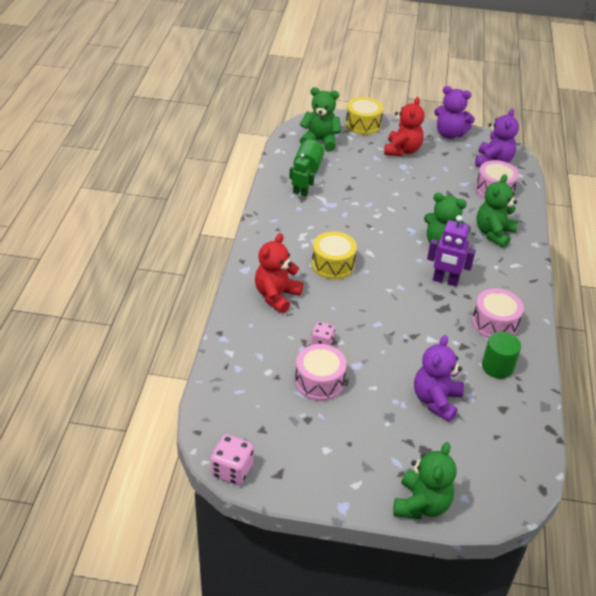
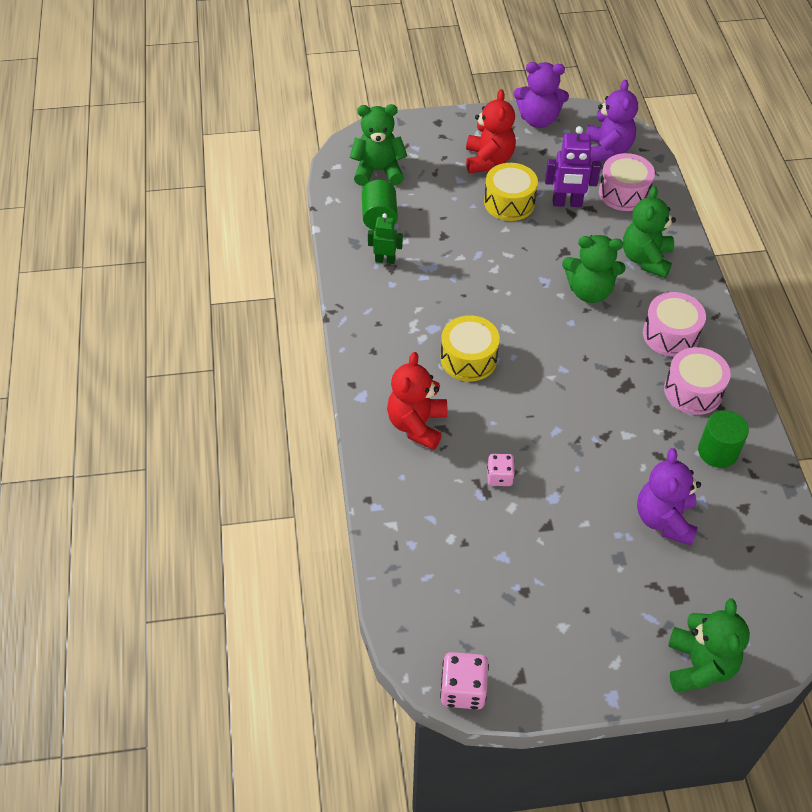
camera: 15 degrees left, 10 degrees up
pink drum [295,344,347,401] -> pink drum moved to [643,292,706,357]
yellow drum [346,97,383,135] -> yellow drum moved to [484,163,538,221]
purple robot [427,215,476,287] -> purple robot moved to [545,126,601,207]

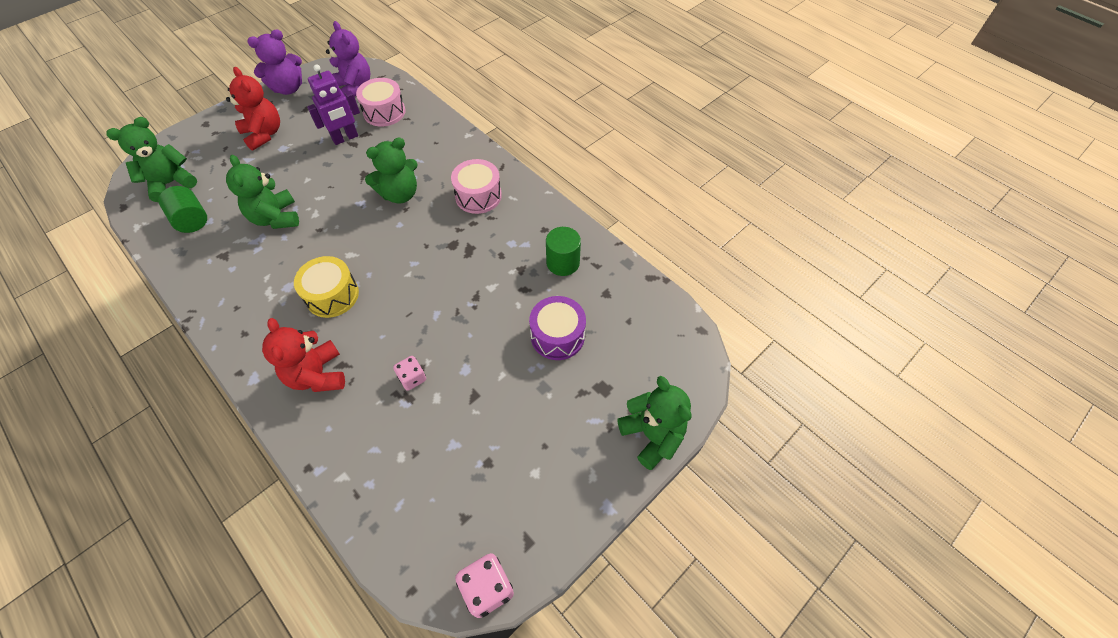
camera: 35 degrees left, 5 degrees up
green robot [368,213,403,264] -> none
yellow drum [484,163,538,221] -> none
green teddy bear [623,186,676,278] -> green teddy bear moved to [226,155,299,229]
purple teddy bear [637,448,701,546] -> purple drum [529,296,586,360]
pink drum [664,347,731,415] -> none

